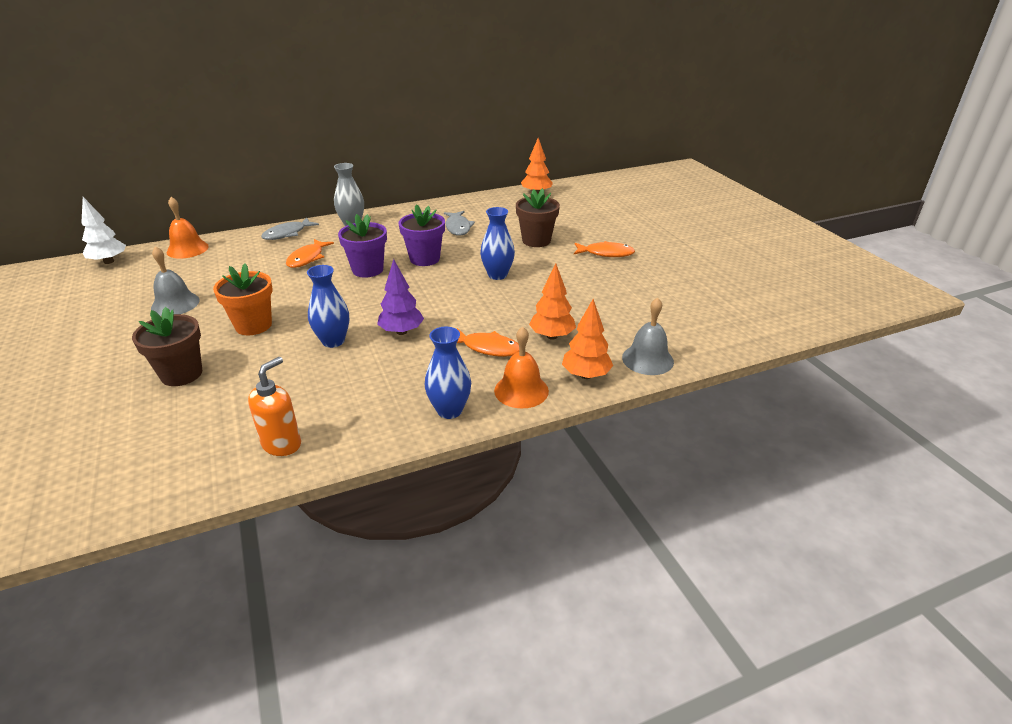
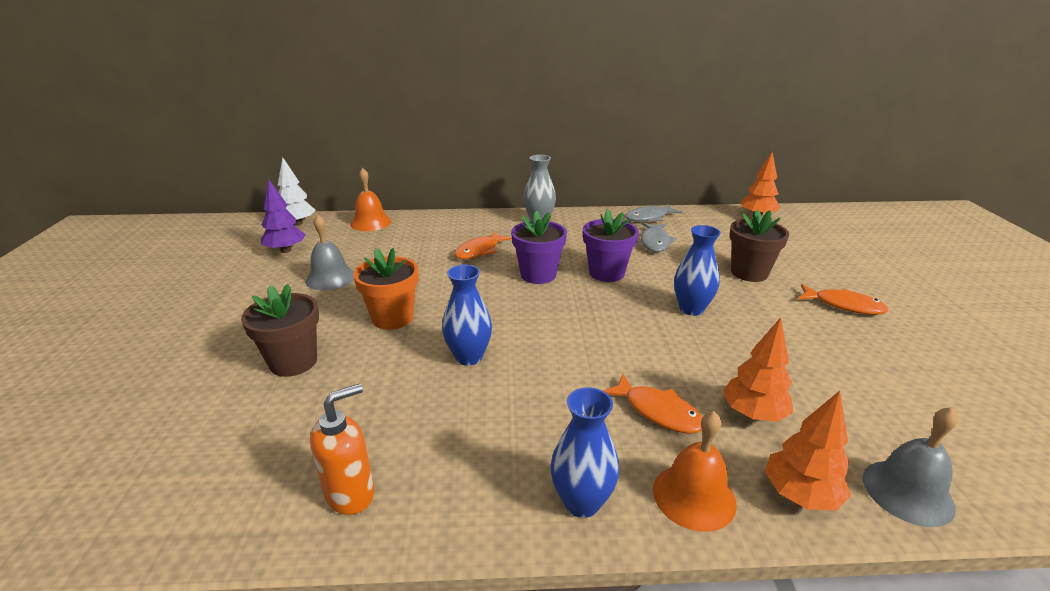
camera: 20 degrees right, 5 degrees down
grey fish [261,218,319,240] -> grey fish moved to [625,204,682,222]
purple tree [377,259,424,335] -> purple tree moved to [261,178,306,253]

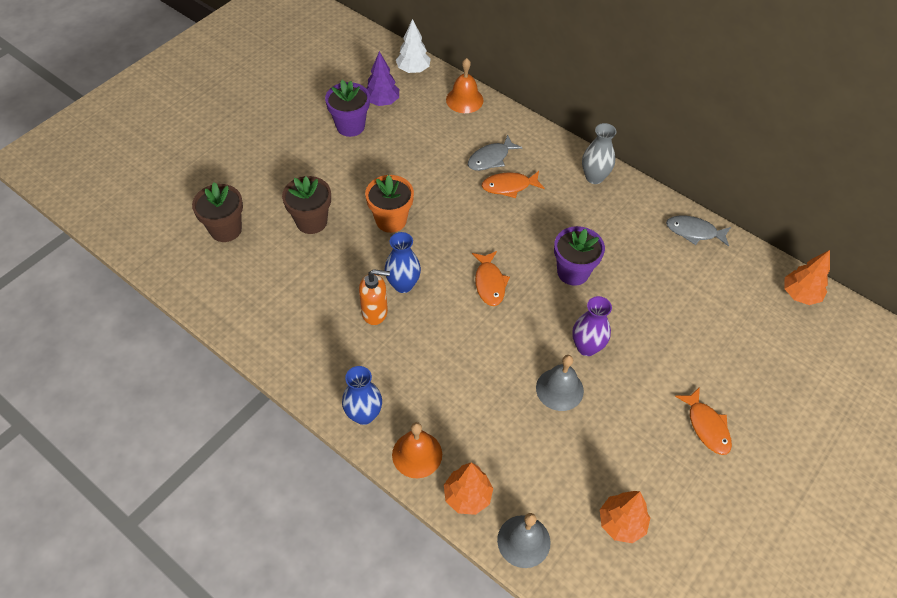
camera: 40 degrees right, 25 degrees up
grey bell [305,215,354,290] -> grey bell moved to [536,355,584,411]
orange soap dispenser [310,383,374,515] -> orange soap dispenser moved to [359,269,390,325]
purple flower pot [511,210,567,284] -> purple flower pot moved to [325,80,370,137]
orange fish [603,374,703,434] -> orange fish moved to [472,251,510,306]
grey fish [641,223,676,252] -> grey fish moved to [468,134,523,171]
blue vase [674,225,721,316] -> purple vase [572,296,612,356]
orange tree [723,317,793,422] -> orange tree moved to [600,491,650,543]
brown flower pot [729,210,789,282] -> brown flower pot moved to [192,182,243,242]

